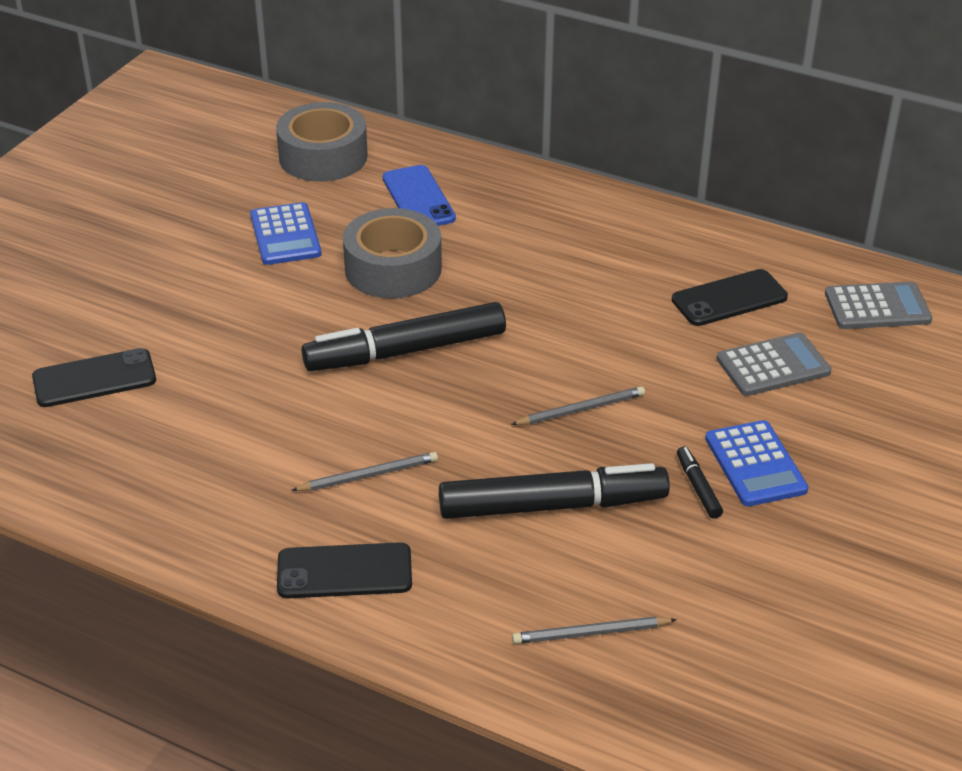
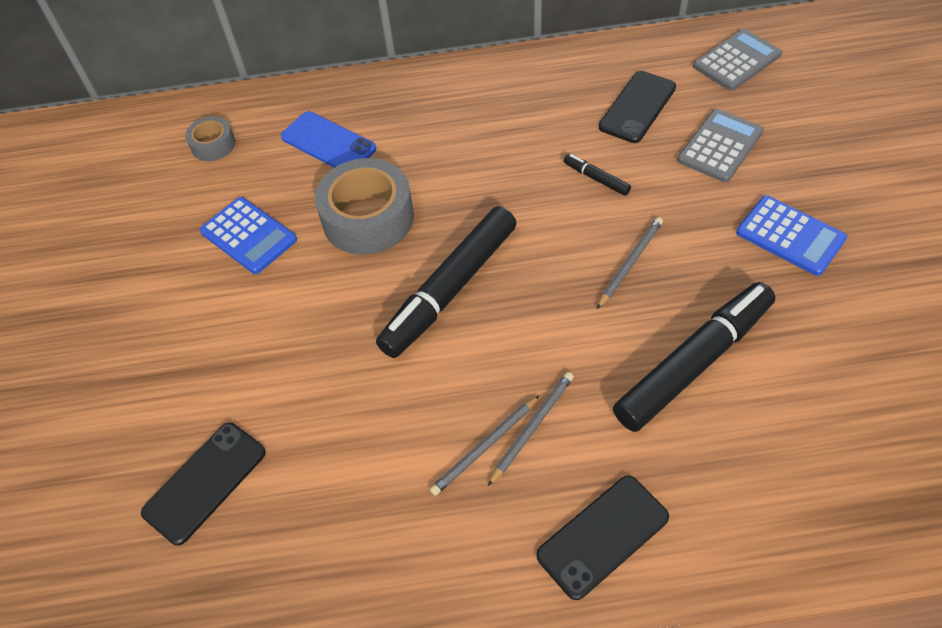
camera: 30 degrees left, 15 degrees up
grey tape [276,102,368,182] -> grey tape [185,116,235,161], size x0.52
grey pencil [512,617,677,644] -> grey pencil moved to [430,395,540,496]
black marker [677,446,723,519] -> black marker moved to [564,154,631,196]

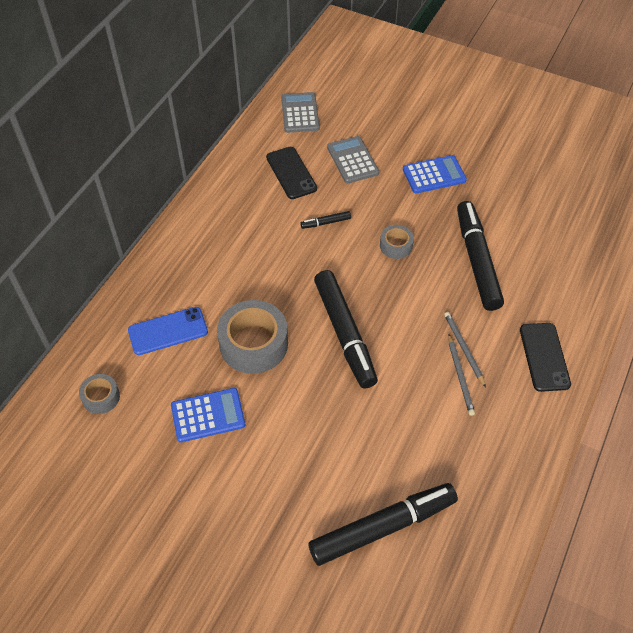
camera: 60 degrees left, 0 degrees up
black phone [141,423,266,545] -> black marker [308,483,458,566]
grey pencil [597,217,663,309] -> grey tape [380,225,414,259]

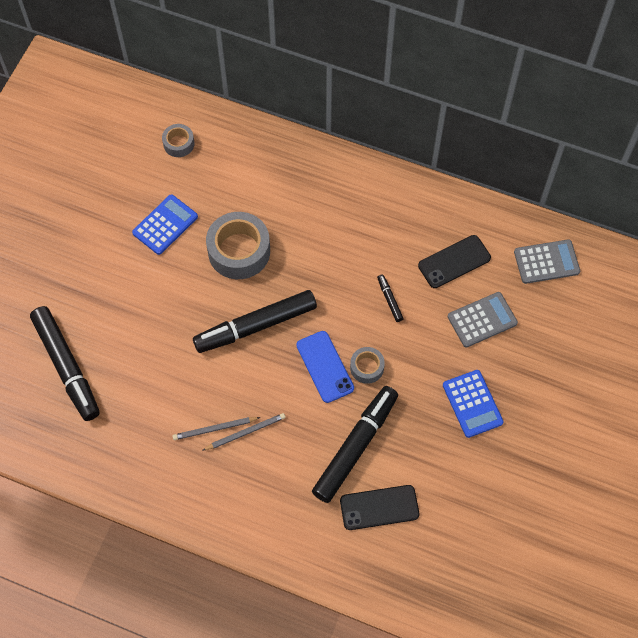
camera: 85 degrees right, 10 degrees up
blue phone [128,307,208,355] -> blue phone moved to [296,331,354,403]
blue calculator [171,388,246,443] -> blue calculator turned 120 degrees counterclockwise [132,194,198,255]
black marker [457,201,504,311] -> black marker turned 45 degrees counterclockwise [312,386,398,503]
black phone [520,323,571,392] -> black phone moved to [340,485,419,530]

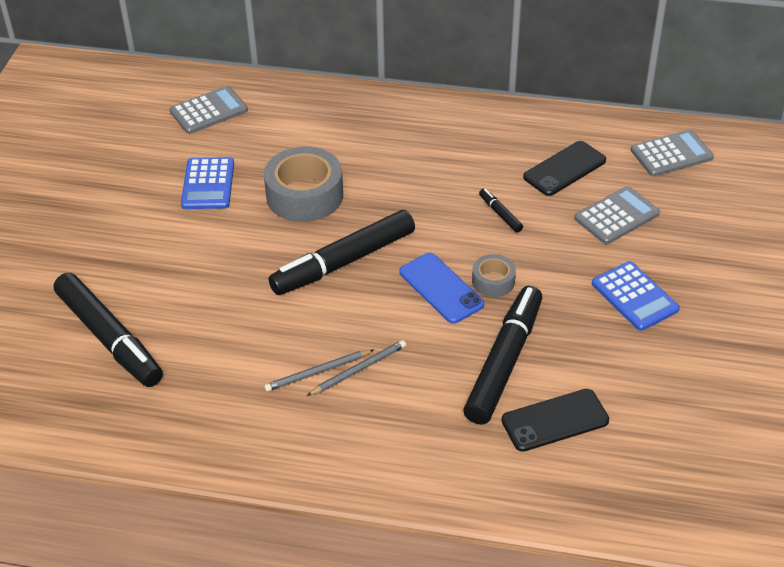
camera: 10 degrees left, 20 degrees down
blue calculator [132,194,198,255] -> blue calculator turned 150 degrees clockwise [181,157,234,209]
grey tape [162,124,194,157] -> grey calculator [170,86,248,134]

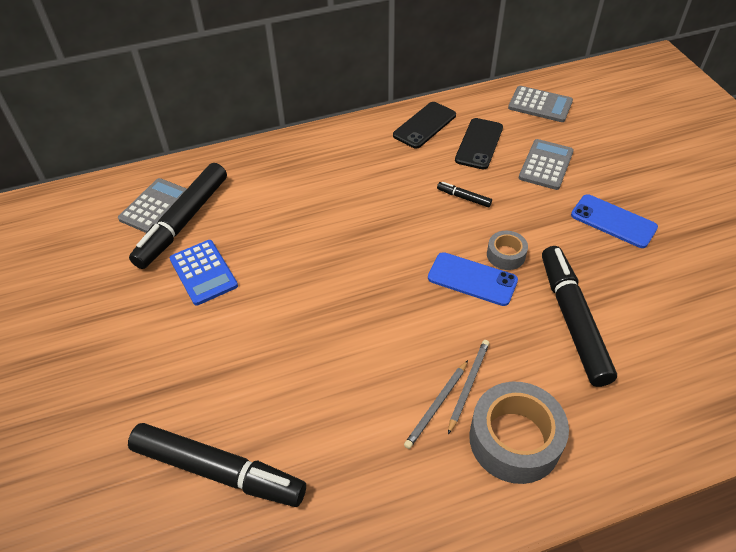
camera: 30 degrees left, 5 degrees up
grey tape [264,147,343,222] -> grey tape moved to [469,382,569,484]
black marker [268,210,415,295] -> black marker moved to [129,163,227,269]
black phone [501,389,609,452] -> black phone moved to [393,102,456,149]
blue calculator [592,261,680,331] -> blue phone [571,194,658,248]
grey calculator [631,129,714,177] -> grey calculator turned 75 degrees clockwise [508,86,573,122]

